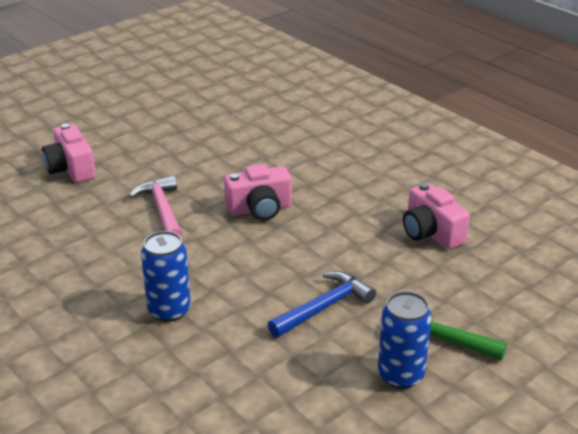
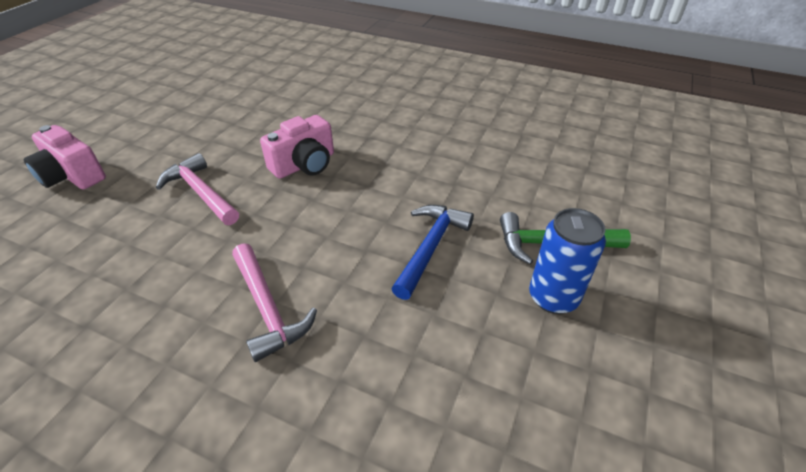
camera: 25 degrees left, 10 degrees up
blue can [141,231,191,322] -> pink hammer [232,243,317,362]
pink camera [403,183,470,250] -> none

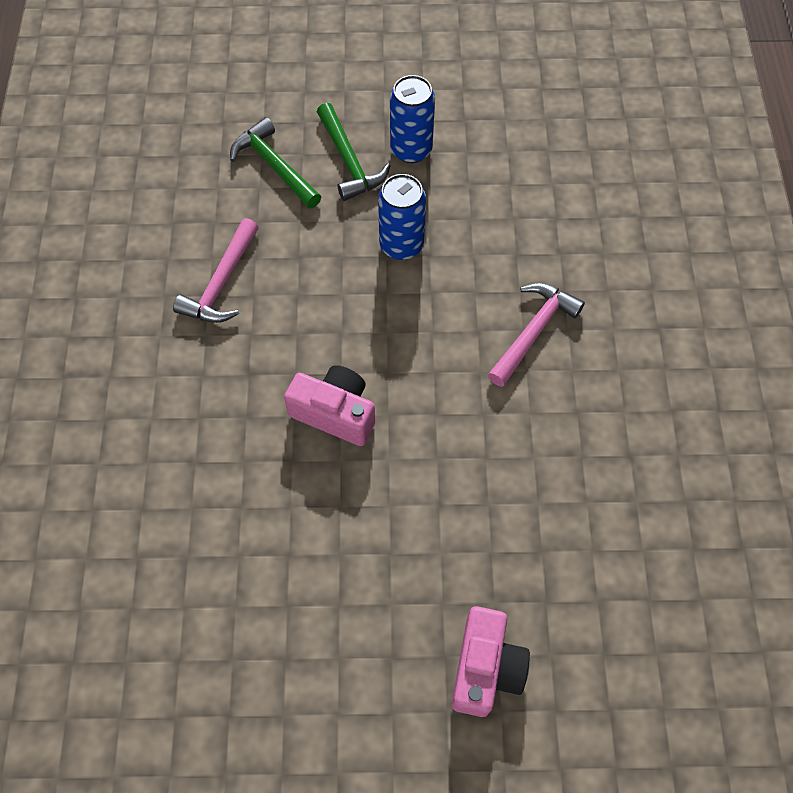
camera: 115 degrees left, 20 degrees up
pink hammer [156,153,239,225] -> pink hammer moved to [173,218,259,323]
blue hammer [392,205,474,300] -> blue can [378,174,426,260]
none -> green hammer [230,117,321,209]

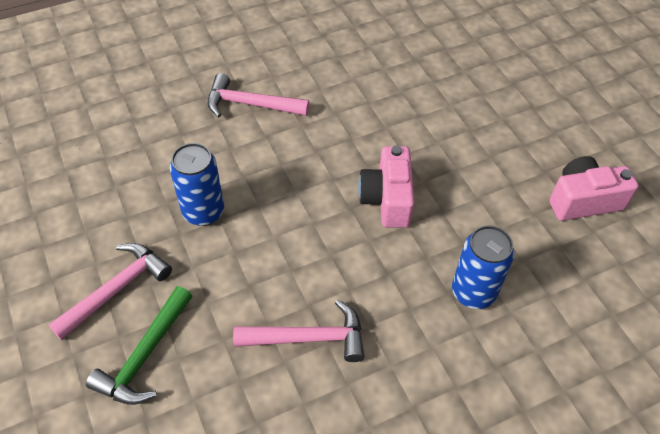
camera: 115 degrees left, 10 degrees down
green hammer [317,103,390,201] -> pink hammer [49,243,172,340]
blue can [390,75,435,163] -> blue can moved to [452,226,514,309]
pink camera [452,606,530,717] -> pink camera moved to [550,156,638,221]

